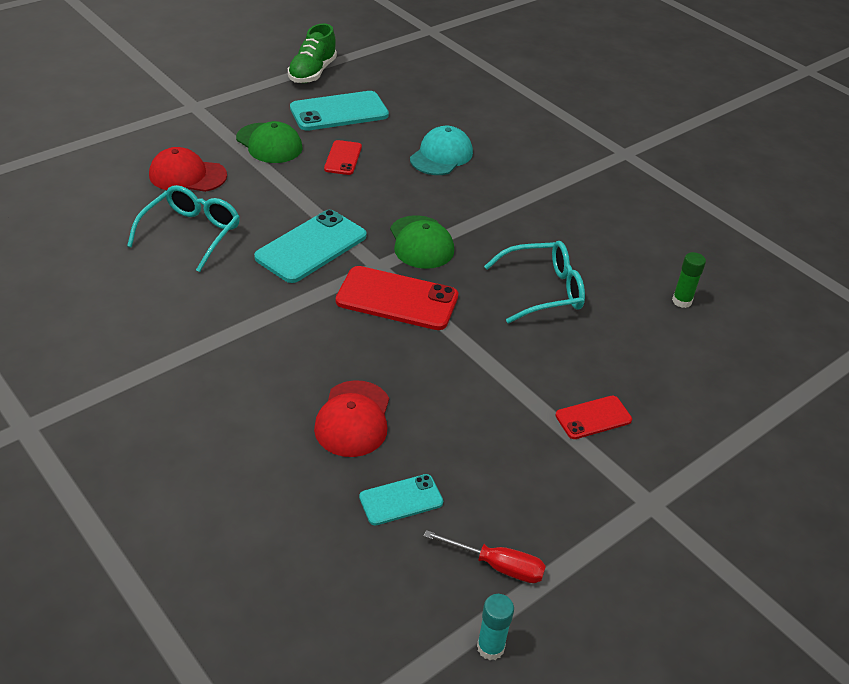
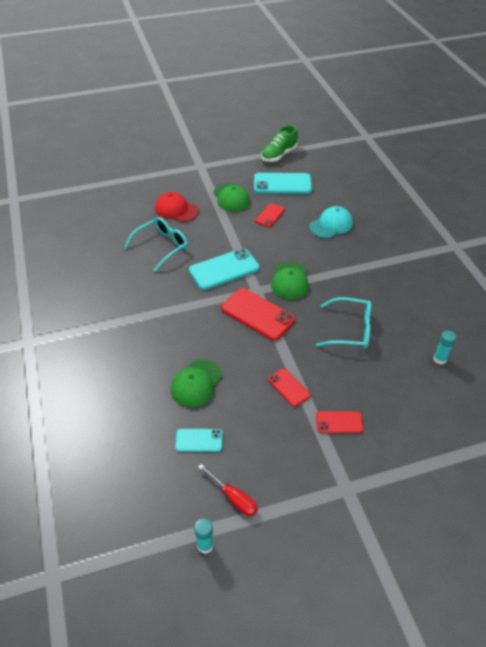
camera: 25 degrees right, 5 degrees up
red cap [314,380,389,457] -> green cap [171,359,222,407]
green glue stick [672,252,706,308] -> turquoise glue stick [433,331,456,365]
none -> red phone [268,368,311,407]

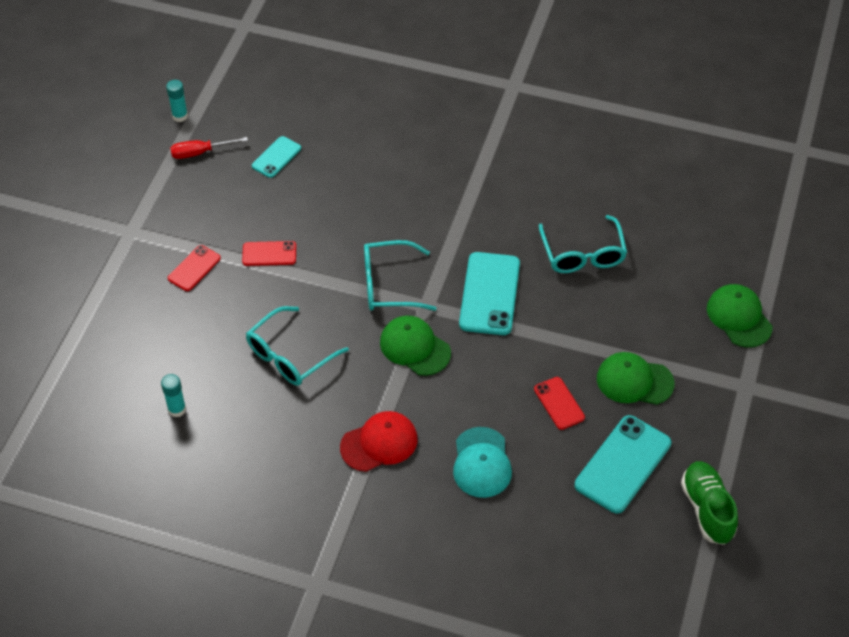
camera: 125 degrees right, 5 degrees up
red cap [155,192,199,222] -> red cap moved to [340,411,418,472]
green cap [171,359,222,407] -> green cap moved to [707,284,773,348]
red phone [221,288,295,341] -> turquoise glasses [364,240,437,311]

